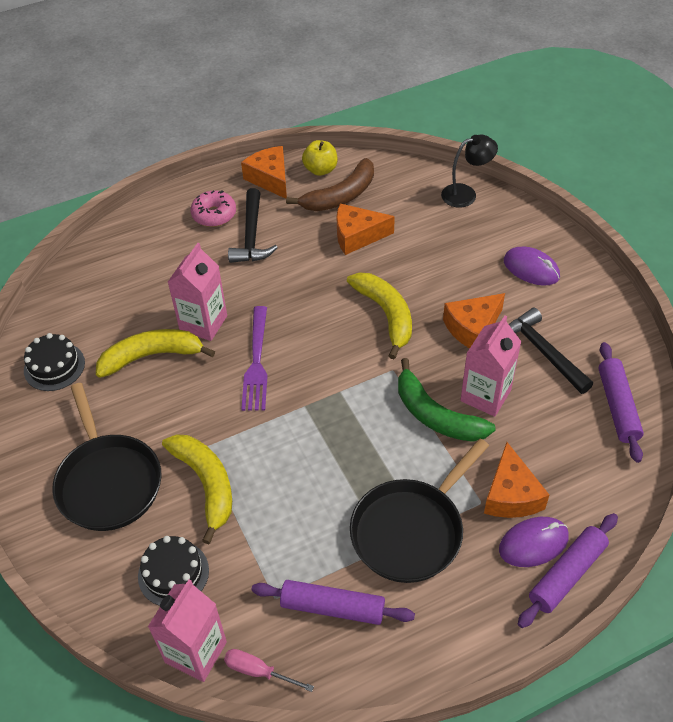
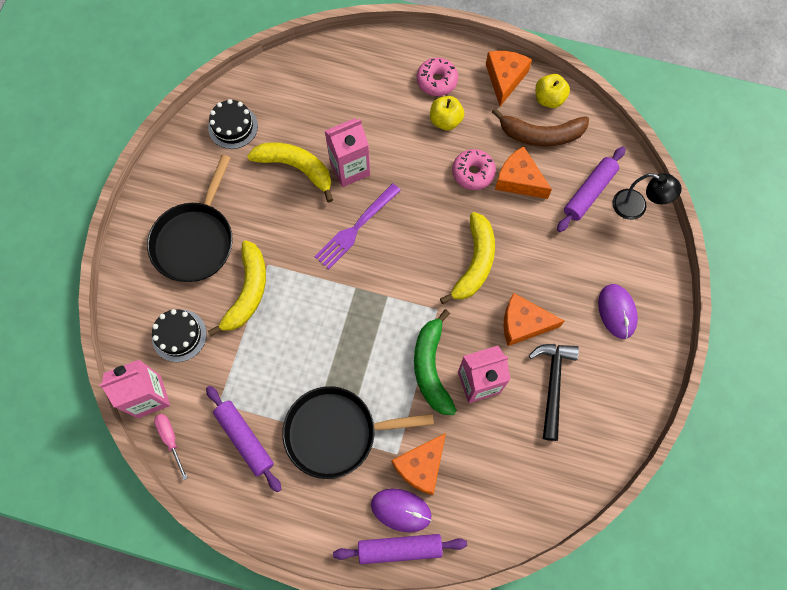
camera: 40 degrees right, 20 degrees up
black hammer [228,188,278,263] -> yellow apple [430,96,464,130]
purple rolling pin [598,342,644,463] -> purple rolling pin moved to [557,147,625,232]
none -> pink donut [452,149,496,190]

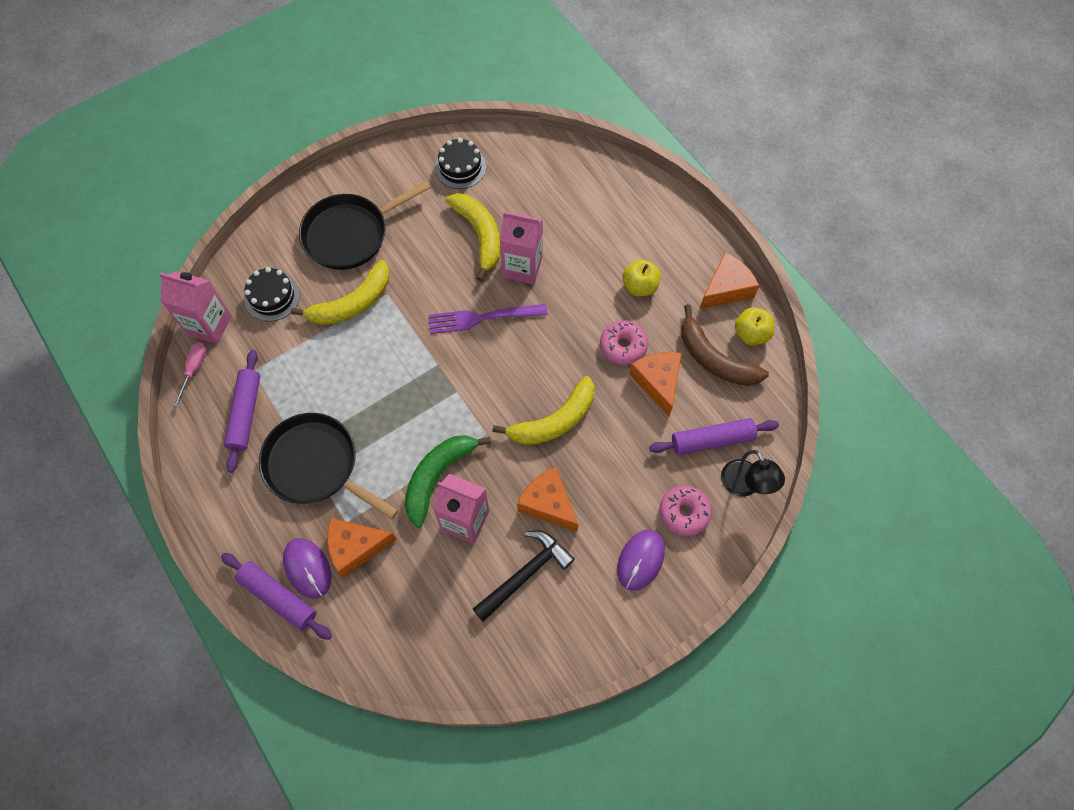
camera: 40 degrees right, 5 degrees down
pink donut [417,58,458,96] -> pink donut moved to [659,485,712,536]

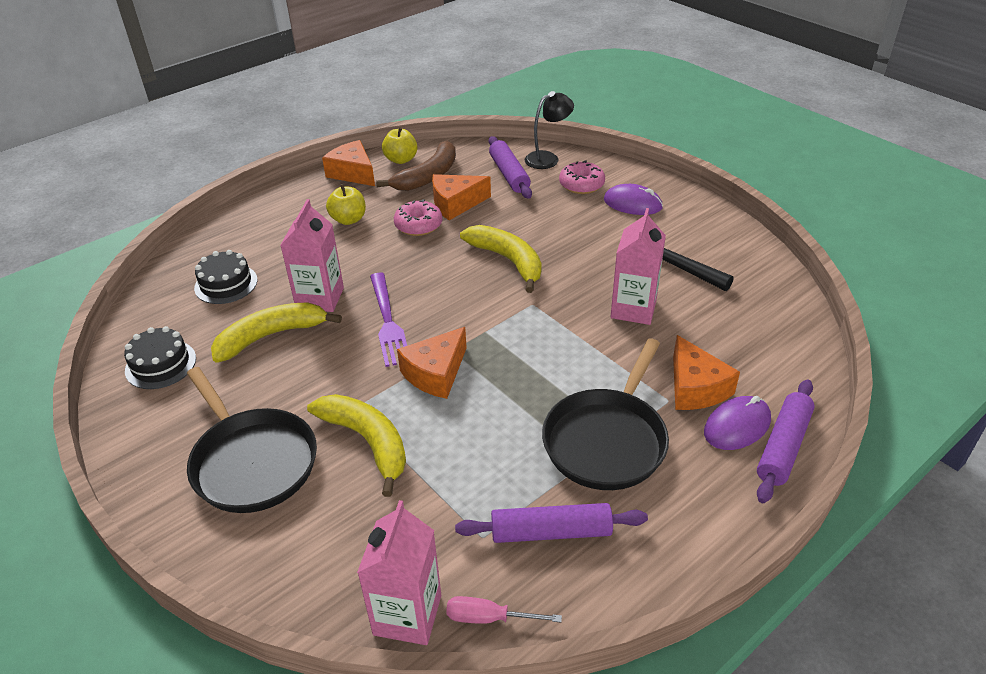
camera: 95 degrees left, 25 degrees down
black cake [245,267,300,321] -> black cake moved to [194,250,258,304]
green banana [405,435,491,527] -> none
orange cheese [517,467,578,532] -> orange cheese moved to [397,327,467,399]

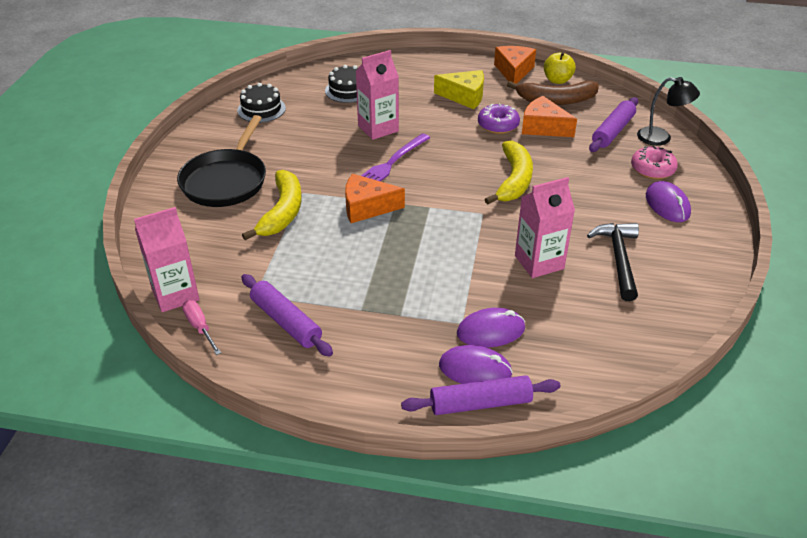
camera: 50 degrees right, 0 degrees up
yellow banana [211,302,342,363] -> none
yellow apple [326,184,366,225] -> yellow cheese [434,70,484,109]
pink donut [394,199,442,236] -> purple donut [478,103,520,134]
black pan [542,338,669,490] -> none
orange cheese [673,335,740,410] -> purple mouse [457,308,525,348]

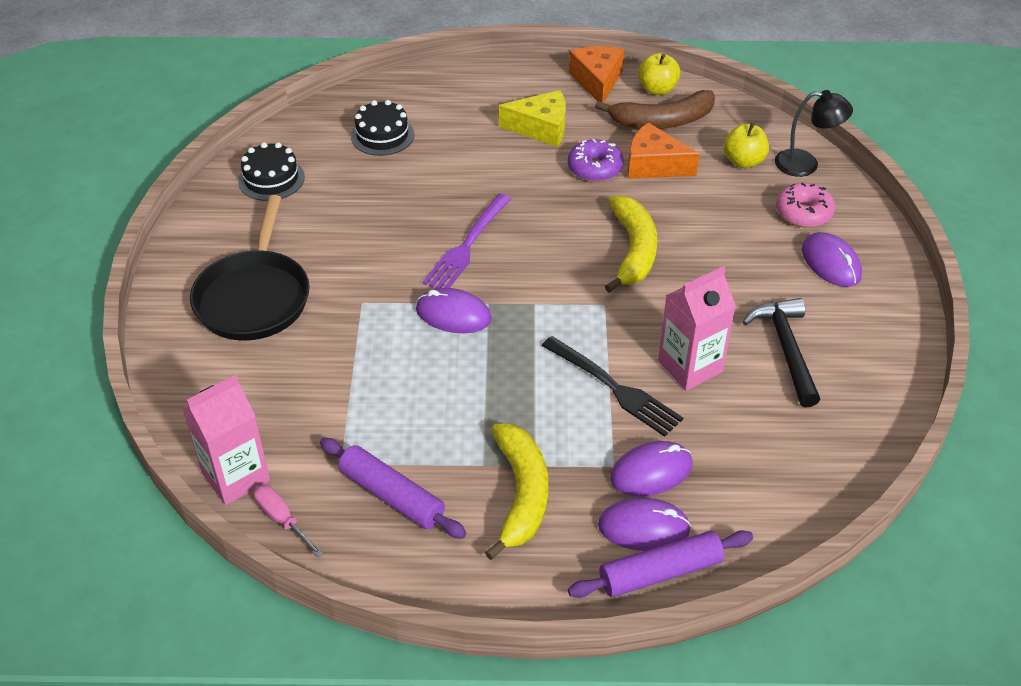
camera: 10 degrees left, 5 degrees up
yellow banana [242,170,302,240] -> yellow banana moved to [485,424,548,560]
orange cheese [345,174,405,223] -> purple mouse [416,288,492,333]
pink carton [355,50,399,140] -> none
purple rolling pin [589,97,638,152] -> yellow apple [723,122,769,168]
none -> black fork [541,336,683,437]

